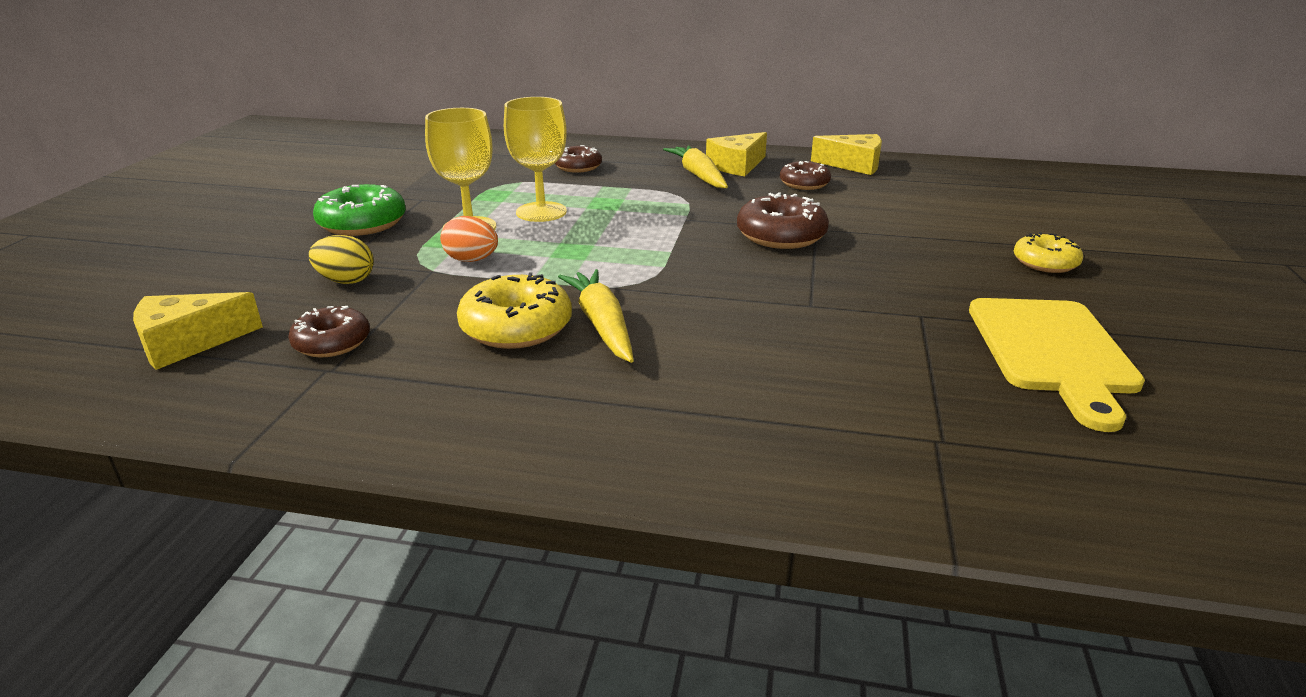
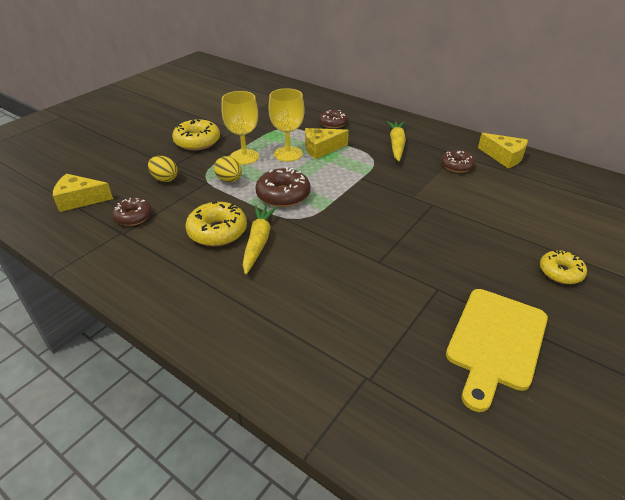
camera: 25 degrees right, 10 degrees up
green donut [313,184,406,236] -> yellow donut [172,119,220,150]
orange egg [440,216,498,262] -> yellow egg [214,156,242,182]
yellow cheese [706,132,767,176] -> yellow cheese moved to [305,128,349,159]
brown donut [737,192,829,249] -> brown donut moved to [255,167,310,207]

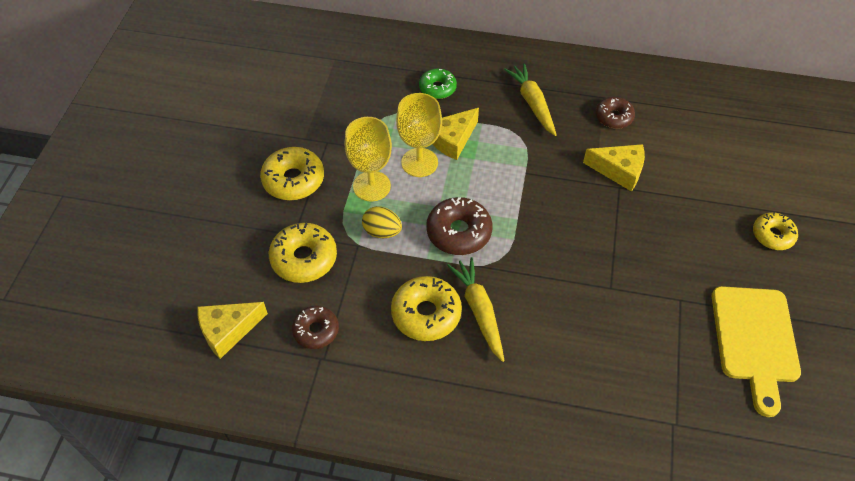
camera: 25 degrees left, 15 degrees up
yellow egg [148,156,178,182] -> yellow donut [269,223,337,283]
brown donut [319,110,348,128] -> green donut [419,69,457,99]
yellow cheese [478,133,528,168] -> yellow cheese moved to [583,144,645,192]

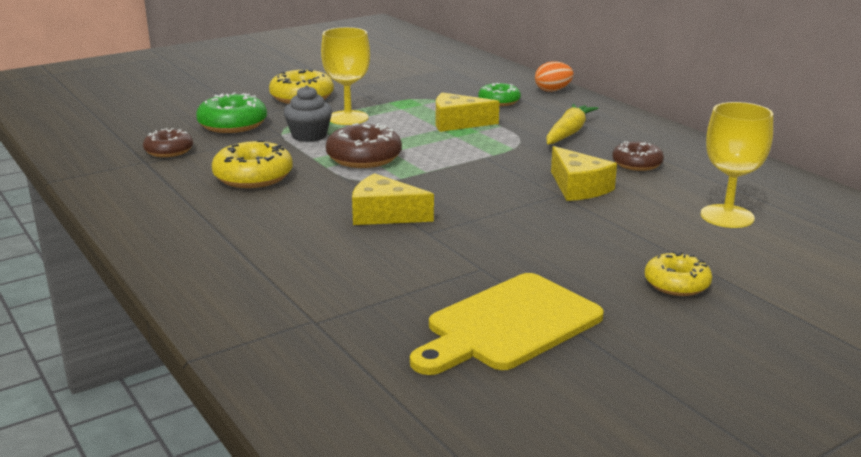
camera: 45 degrees right, 30 degrees down
yellow cheese [197,302,268,359] -> yellow cheese moved to [352,173,434,225]
yellow donut [269,223,337,283] -> green donut [196,92,267,133]
yellow egg [362,206,402,238] -> grey cupcake [284,85,332,142]
yellow goblet [396,93,442,177] -> yellow goblet moved to [701,102,773,228]
yellow carrot [447,257,504,362] -> none
none -> orange egg [535,61,574,92]

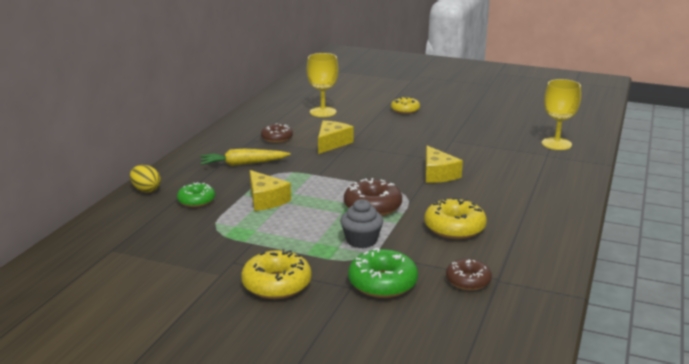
camera: 125 degrees left, 0 degrees up
yellow goblet [321,27,370,125] -> yellow goblet moved to [542,79,581,150]
yellow cutting board [410,273,604,375] -> none
orange egg [535,61,574,92] -> yellow egg [130,165,161,193]

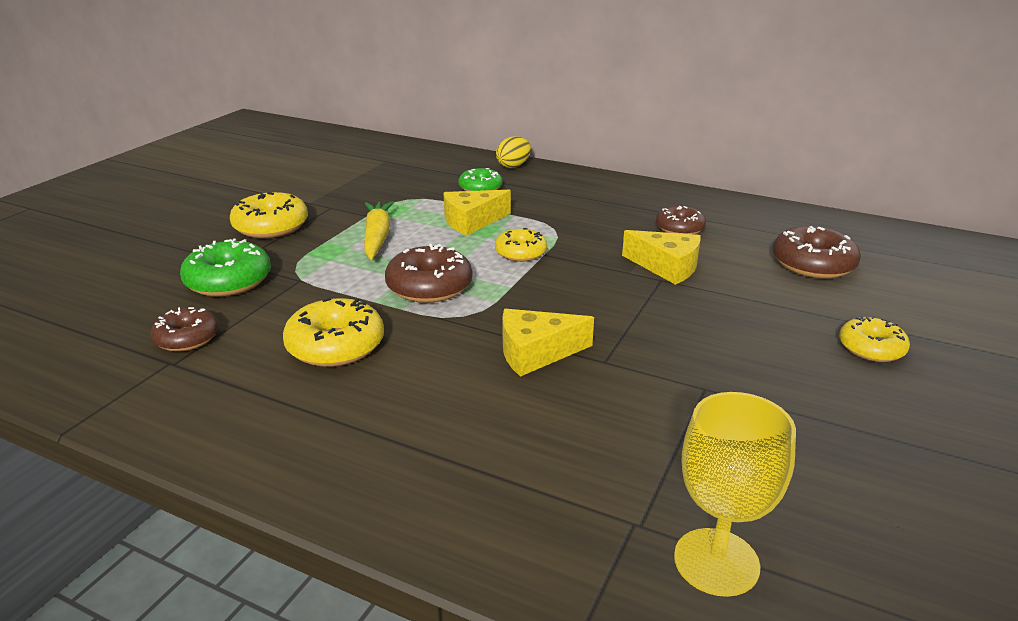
camera: 95 degrees right, 5 degrees up
yellow carrot [200,149,291,166] -> yellow carrot moved to [364,201,394,260]
yellow goblet [307,53,339,117] -> brown donut [773,226,861,279]
grey cupcake [340,199,383,248] -> none
none -> yellow donut [495,228,547,262]

